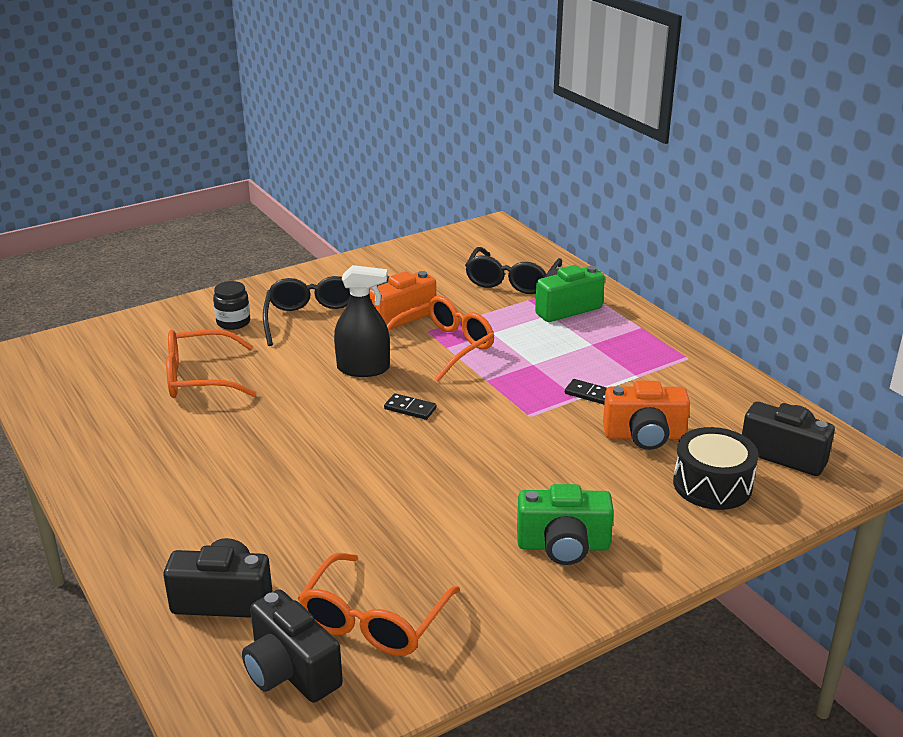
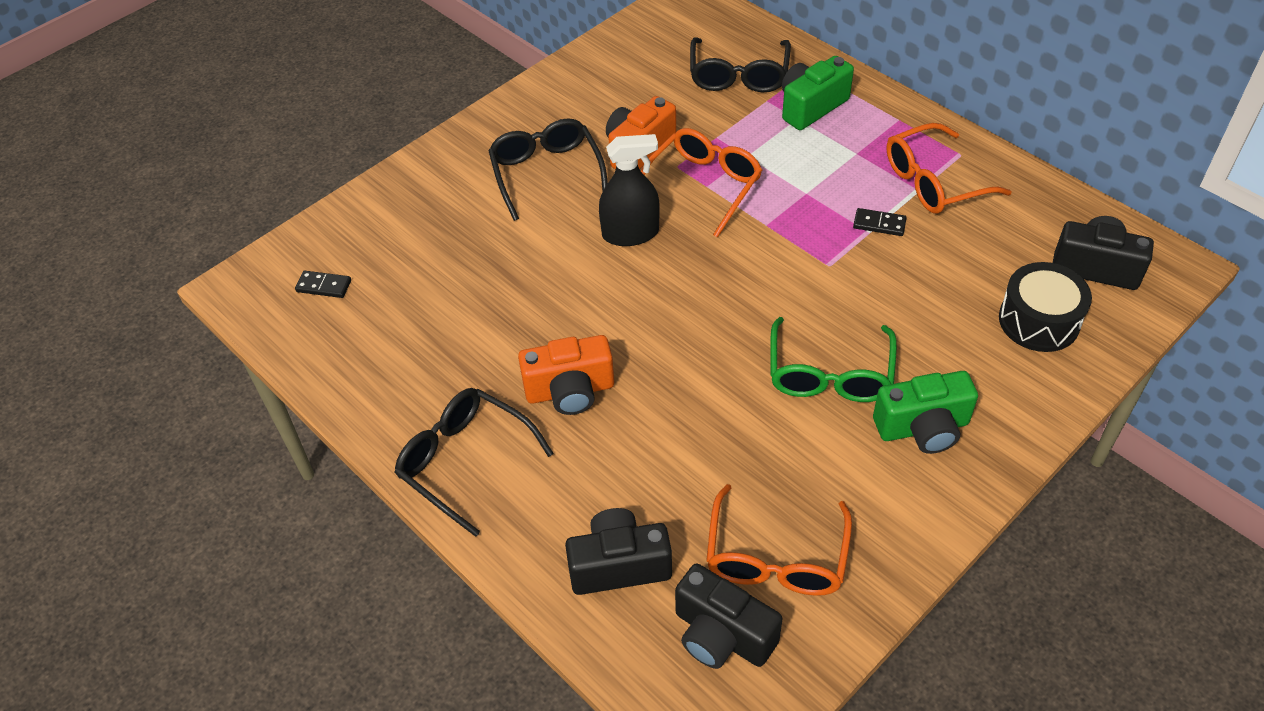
camera: 10 degrees left, 20 degrees up
orange glasses [166,329,257,398] -> orange glasses moved to [886,123,1012,214]
black jar [213,281,250,330] -> none
black domino [384,393,437,420] -> black domino moved to [295,271,351,298]
orange camera [603,381,690,450] -> orange camera moved to [518,335,614,415]
none -> black glasses [394,388,553,537]
none -> green glasses [770,317,897,402]

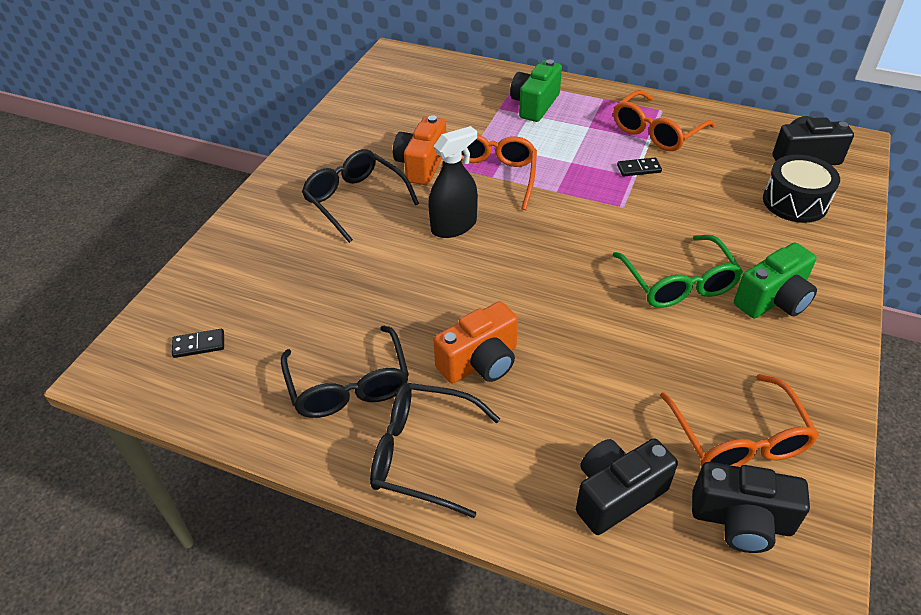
camera: 25 degrees left, 5 degrees down
black glasses [690,38,791,92] -> black glasses moved to [281,326,409,418]

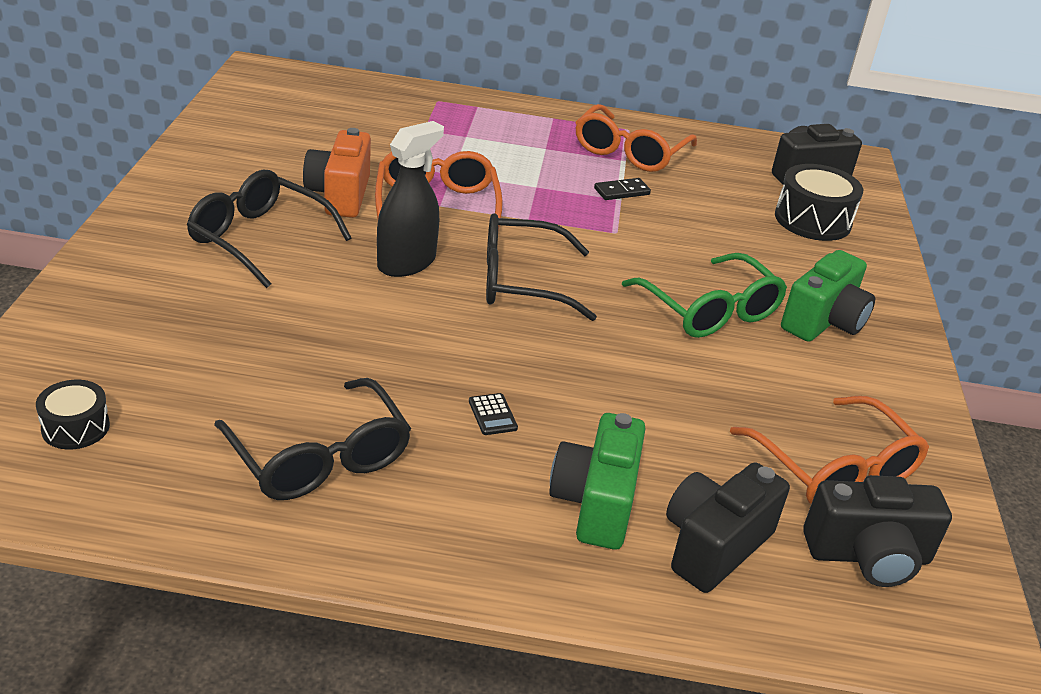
camera: 20 degrees left, 10 degrees down
black domino [172,329,224,358] -> black drum [36,380,110,449]
black glasses [370,383,500,518] -> black glasses moved to [486,213,597,321]
orange camera [433,301,518,384] -> black calculator [469,393,518,435]
green camera [510,60,562,122] -> green camera moved to [549,413,646,550]

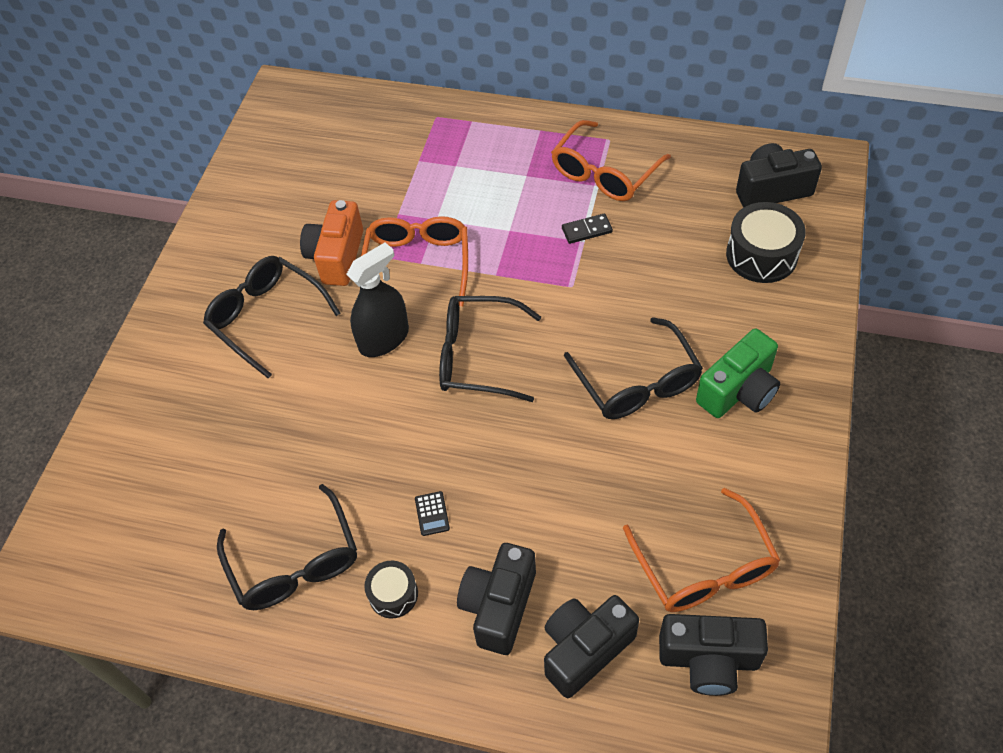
camera: 15 degrees right, 20 degrees up
black drum [36,380,110,449] -> black drum moved to [364,561,418,618]
green camera [549,413,646,550] -> black camera [457,543,536,655]
green glasses [622,253,787,338] -> black glasses [564,317,703,419]

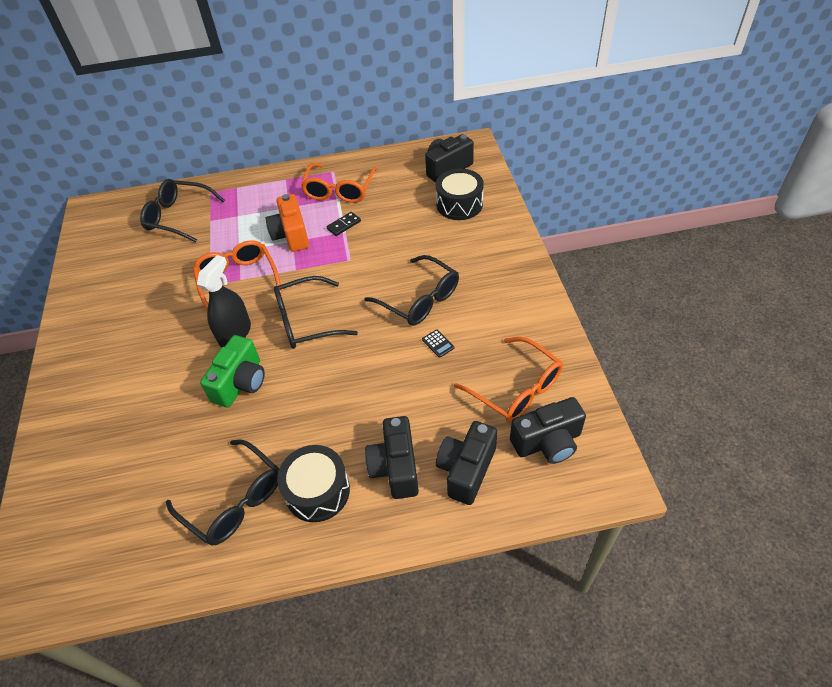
camera: 25 degrees left, 5 degrees down
black glasses [203,256,341,379] -> black glasses moved to [140,179,225,243]
orange camera [300,200,363,286] -> orange camera moved to [266,194,309,252]
black drum [364,561,418,618] -> black drum [277,445,350,522], size x1.72
black calculator [415,491,450,536] -> black calculator moved to [422,330,454,358]
green camera [696,329,780,418] -> green camera moved to [200,335,265,408]

